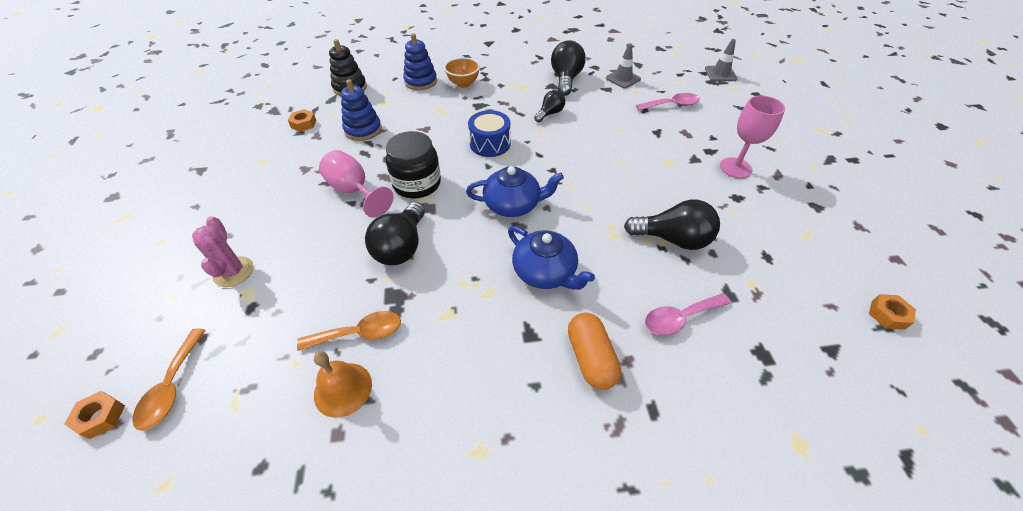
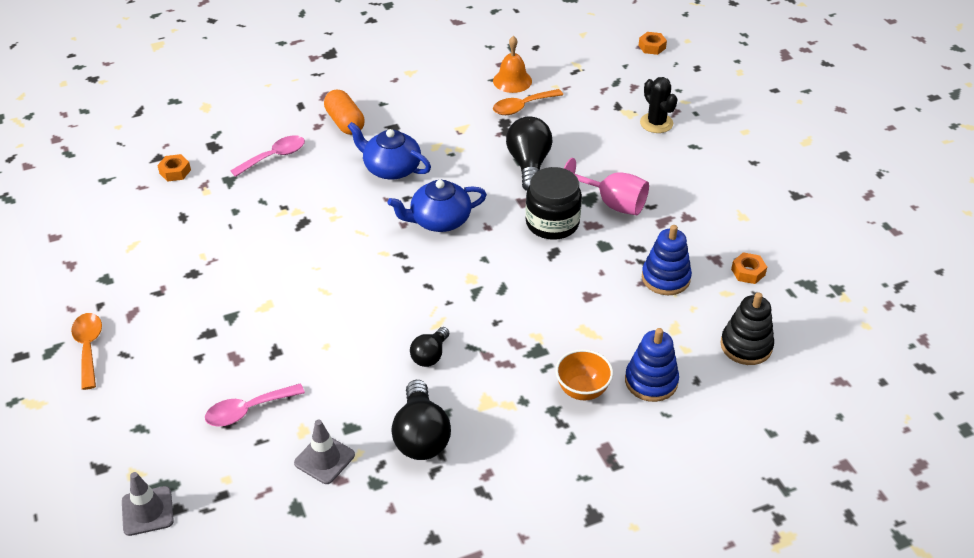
camera: 165 degrees right, 5 degrees down
orange spoon [132,328,206,431] -> orange spoon moved to [71,313,102,390]
pink cactus [192,216,253,287] -> black cactus [640,77,677,133]
blue drum [468,110,510,157] -> none
black light bulb [624,200,720,250] -> none
pink goblet [720,95,785,178] -> none
orange nut [869,294,916,330] -> orange nut moved to [157,154,191,182]

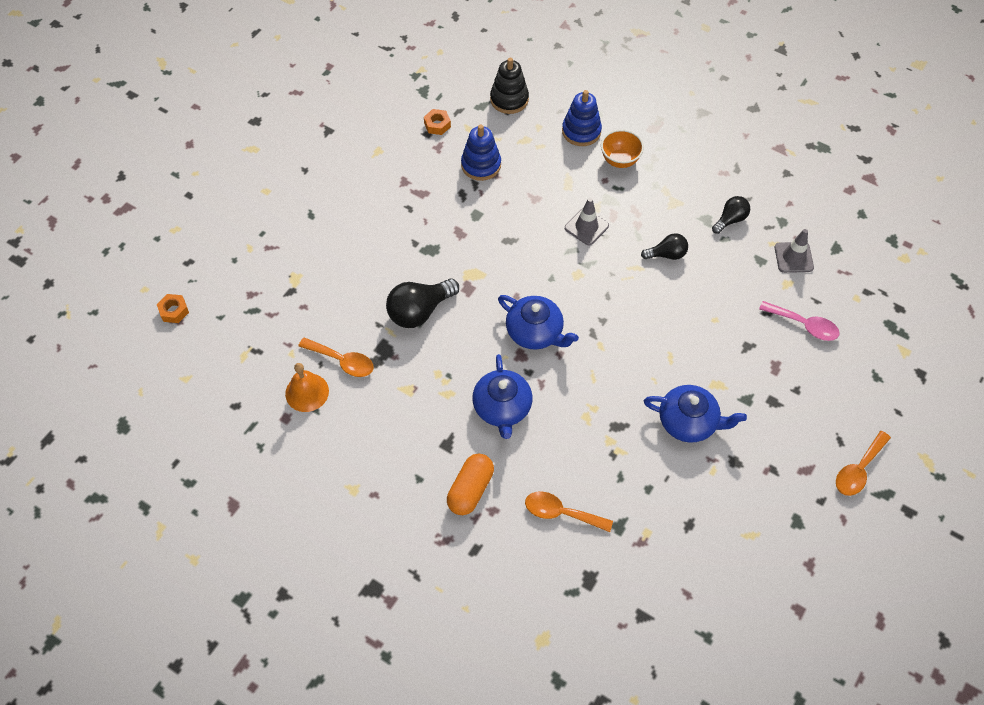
camera: 125 degrees left, 15 degrees up
grey traffic cone [122,472,174,536] -> grey traffic cone moved to [565,198,609,245]
orange nut [157,154,191,182] -> none
pink spoon [230,135,305,177] -> orange spoon [525,491,613,532]
black light bulb [392,380,451,460] -> black light bulb [712,196,750,234], size x0.59
black jar [525,167,582,240] -> none
pink goblet [564,158,649,215] -> none
black cactus [640,77,677,133] -> none
none -> blue teapot [644,385,747,443]

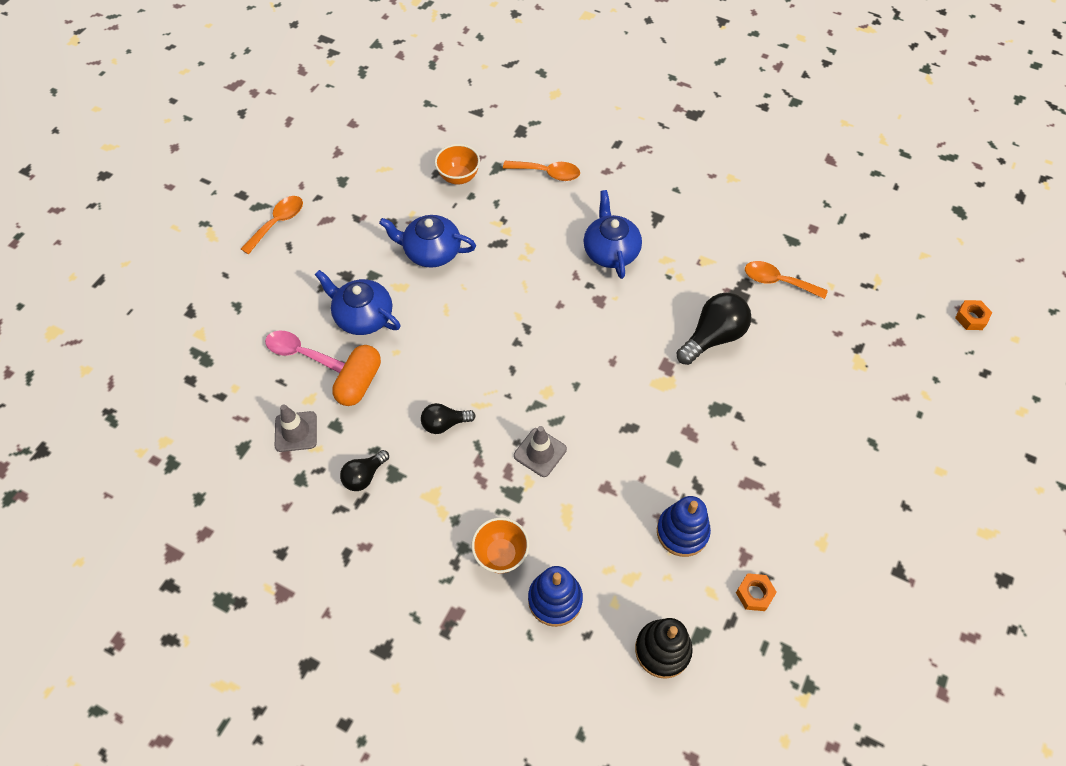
camera: 175 degrees right, 0 degrees up
orange bell [285,363,329,412] -> none
orange capsule [447,454,494,515] -> orange capsule moved to [332,345,381,406]
blue teapot [498,295,579,350] -> blue teapot moved to [315,270,401,335]
none -> orange bowl [435,144,480,184]

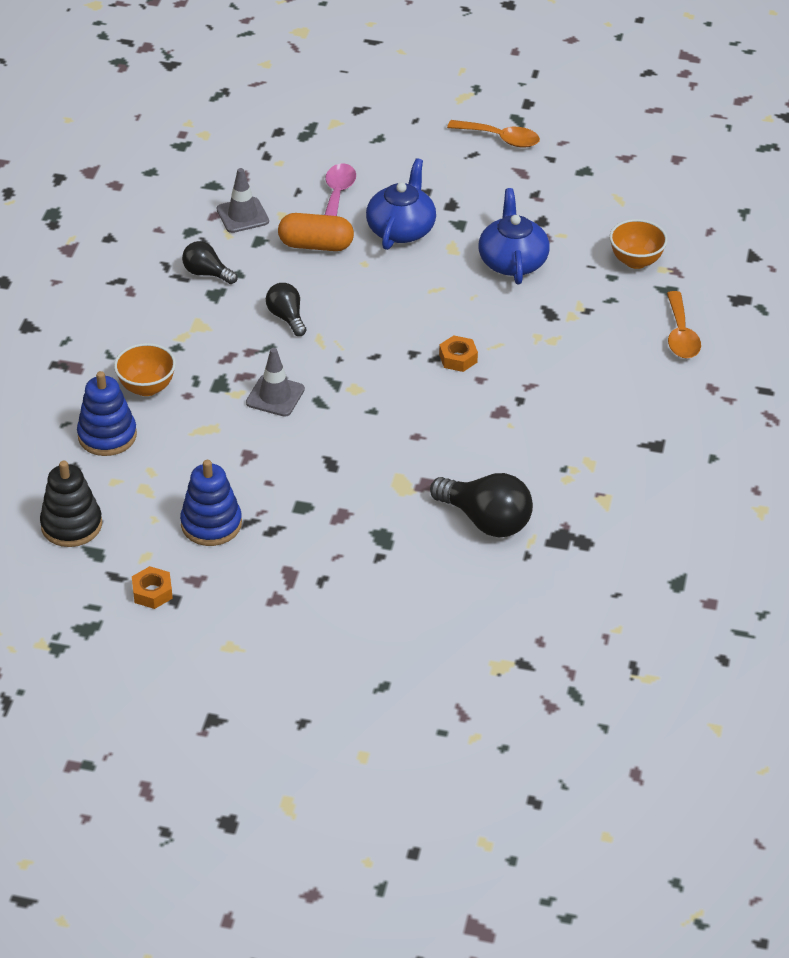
camera: 75 degrees right, 15 degrees down
blue teapot [583,190,642,279] -> none
orange spoon [745,261,828,299] -> none
orange nut [955,300,992,330] -> orange nut moved to [439,335,478,372]

